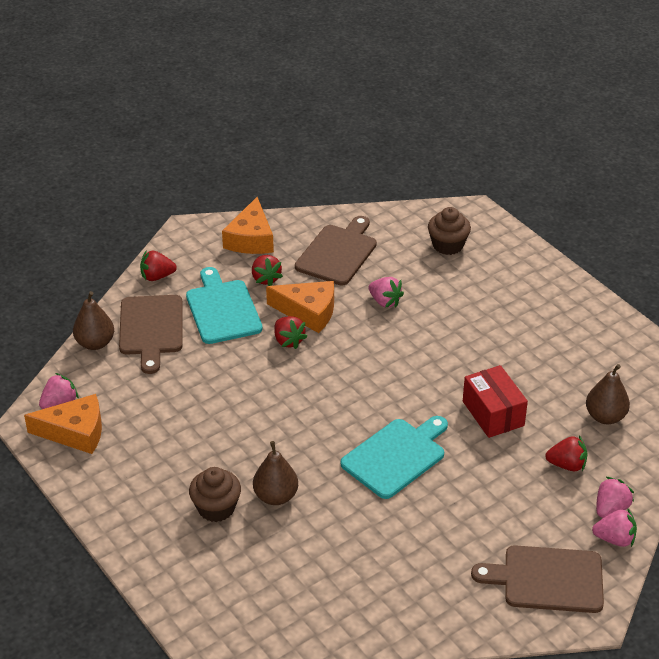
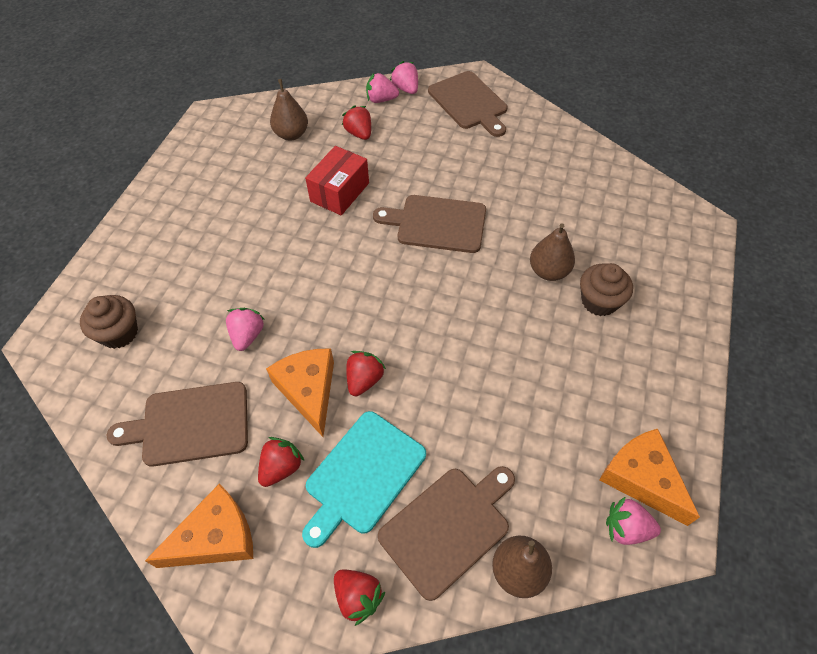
camera: 125 degrees left, 15 degrees up
turquoise cutting board [341,416,448,499] -> brown cutting board [373,195,486,253]

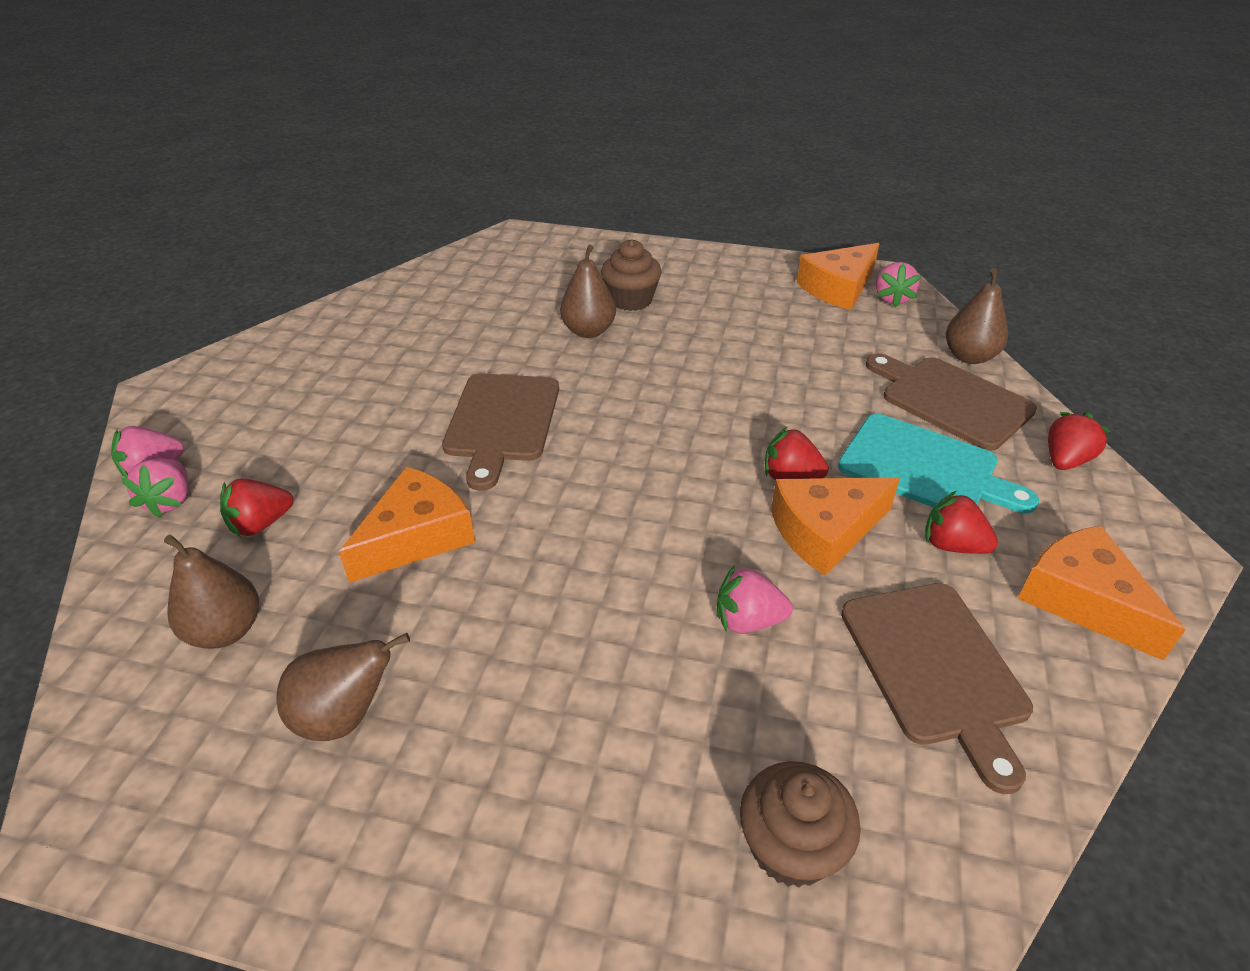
camera: 95 degrees left, 15 degrees down
red box [305,146,369,215] -> orange cheese [339,466,475,583]
brown cutting board [428,71,507,137] -> none
none -> brown pear [276,633,410,741]

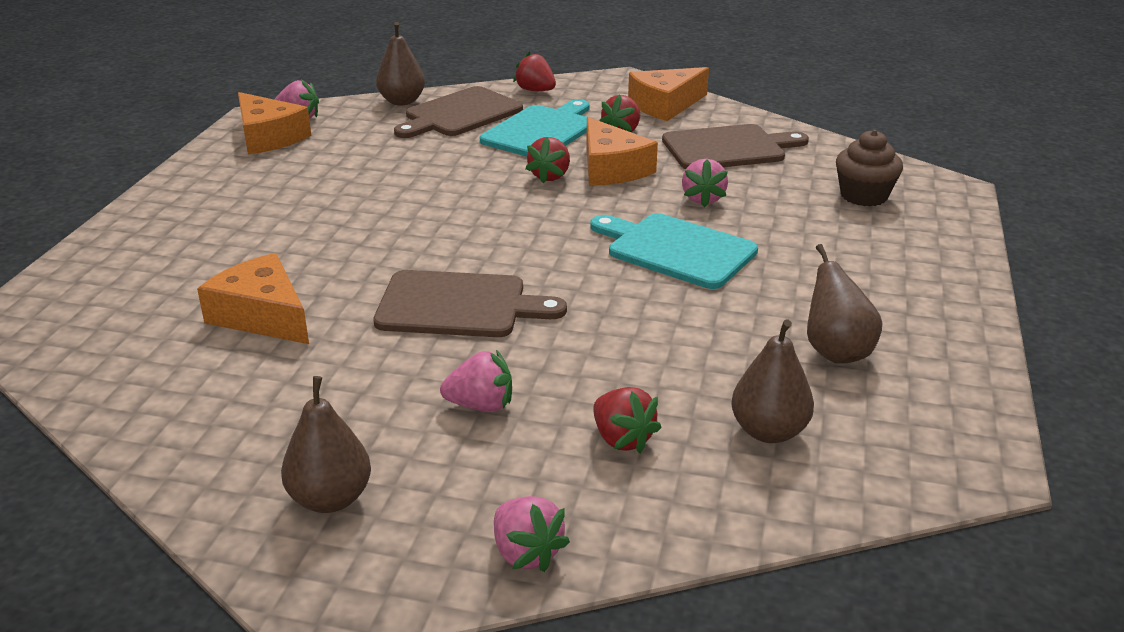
camera: 90 degrees left, 10 degrees down
pink strawberry [121,458,188,518] -> pink strawberry moved to [440,350,512,412]
orange cheese [339,466,475,583] -> orange cheese moved to [197,253,309,344]
brown pear [560,244,616,338] -> brown pear moved to [281,376,371,513]
brown cupcake [601,239,662,311] -> none
none -> turquoise cutting board [590,213,758,289]

